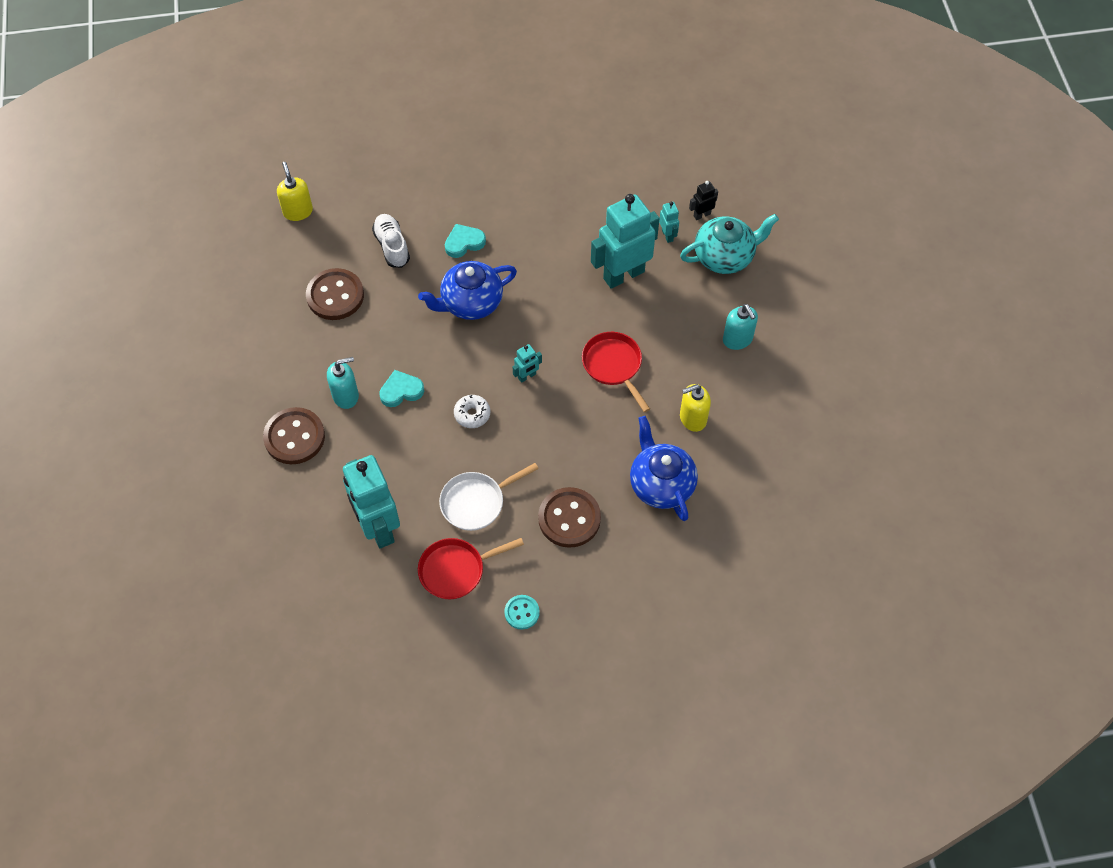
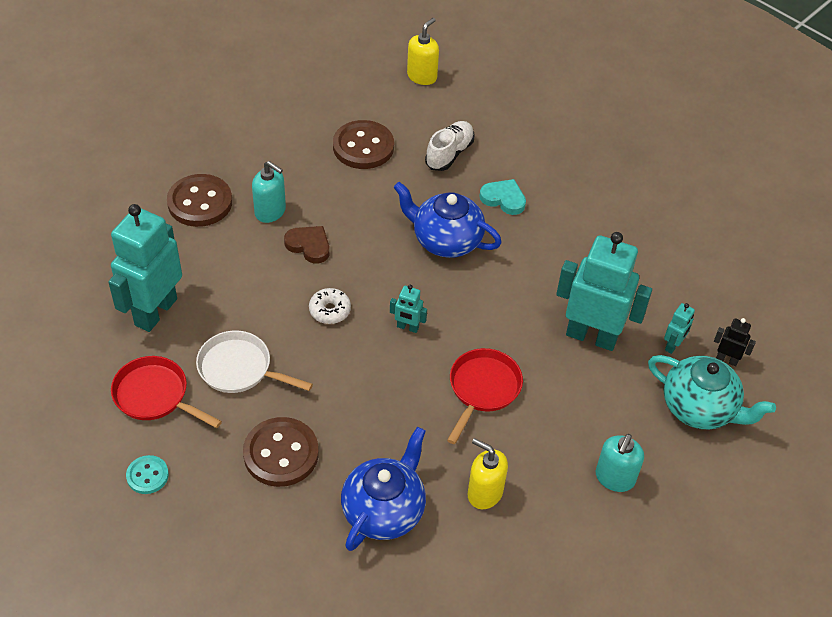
camera: 50 degrees right, 10 degrees down
turquoise heart [379,370,424,407] -> brown heart [284,226,330,264]

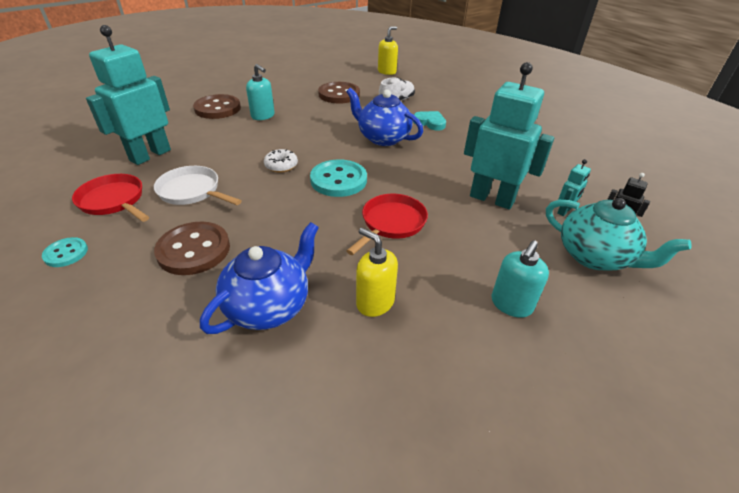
camera: 10 degrees right, 10 degrees down
brown heart [284,226,330,264] -> none
turquoise robot [390,285,427,333] -> turquoise button [310,159,367,197]

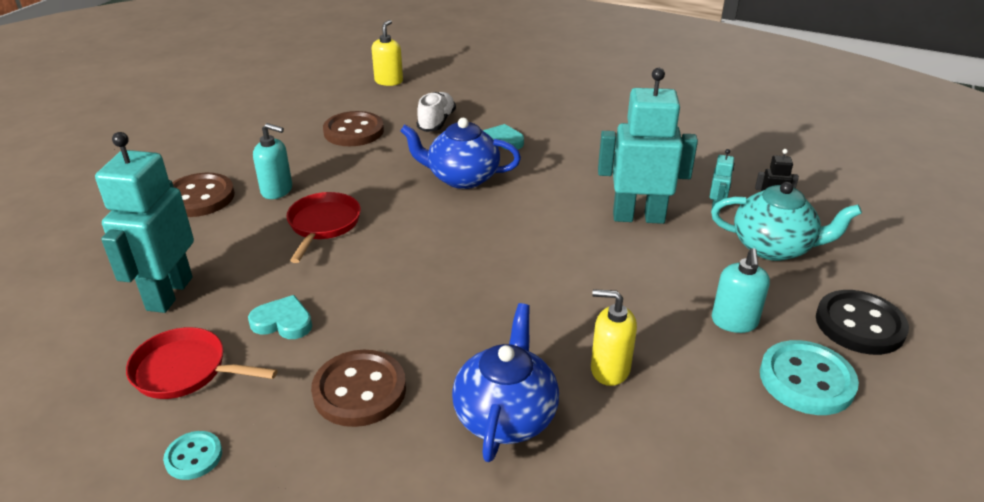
camera: 25 degrees left, 5 degrees down
white pan [154,166,242,205] -> turquoise heart [248,295,312,339]
white donut [264,149,298,172] -> none
turquoise button [310,159,367,197] -> turquoise button moved to [760,340,859,415]
red pan [346,194,428,255] -> red pan moved to [286,192,361,263]
none -> black button [816,290,909,355]

